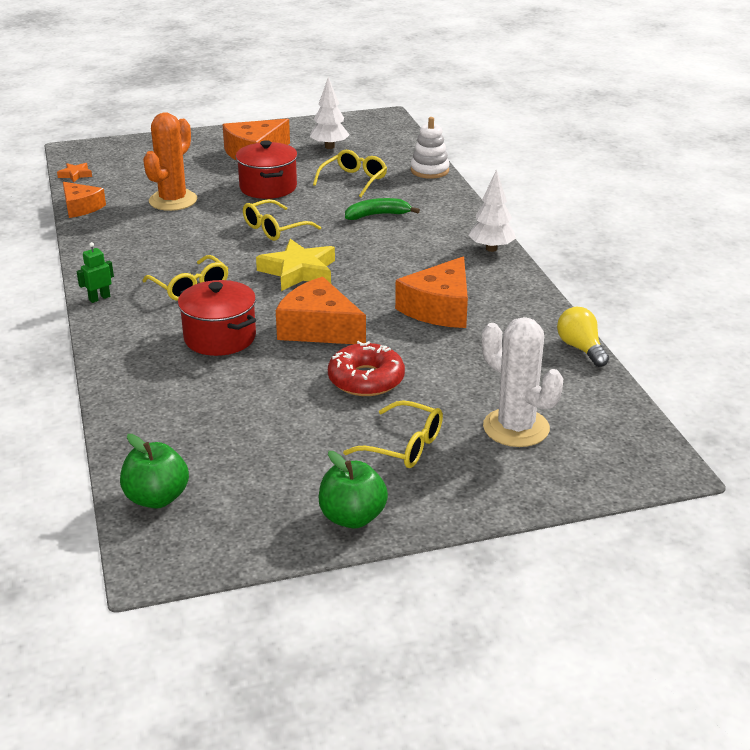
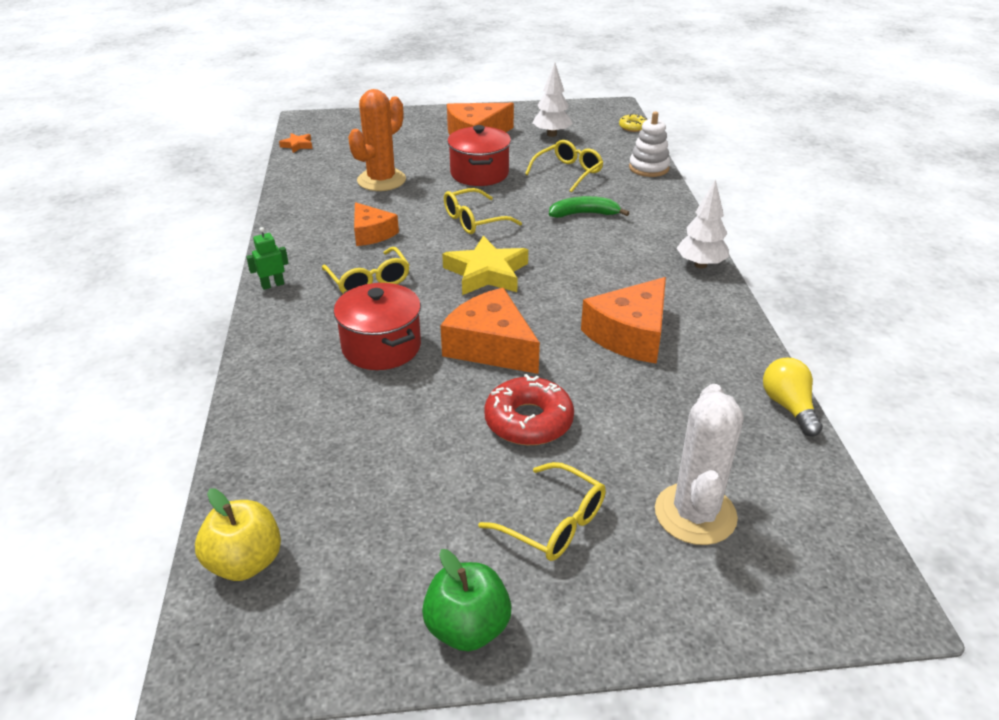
camera: 10 degrees right, 5 degrees up
orange cheese [63,182,106,218] -> orange cheese moved to [354,202,399,246]
green apple [120,434,189,509] -> yellow apple [195,489,281,581]
white cactus [482,317,563,447] -> white cactus turned 45 degrees clockwise [655,384,743,545]
none -> yellow donut [619,114,647,132]

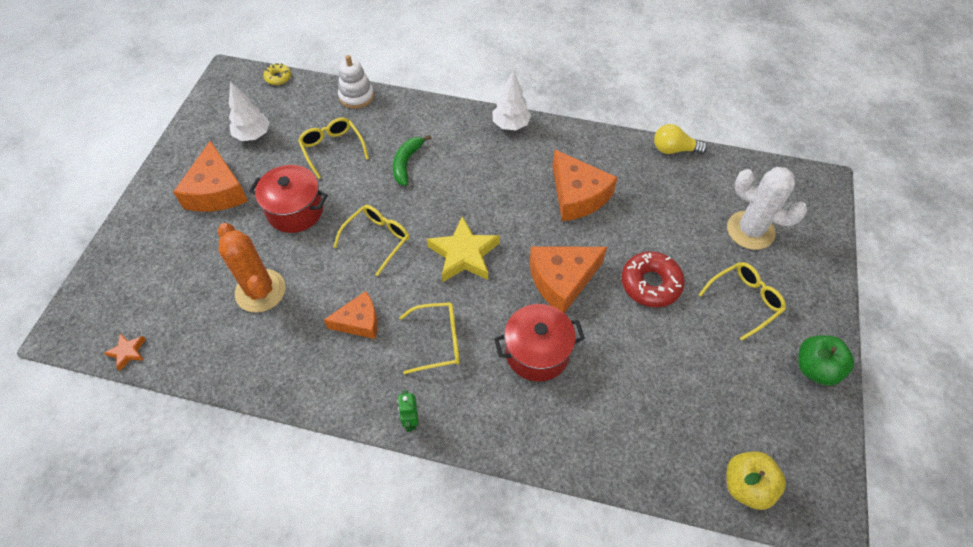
camera: 70 degrees left, 20 degrees up
yellow glasses [444,188,522,234] -> yellow glasses turned 135 degrees counterclockwise [334,205,409,276]

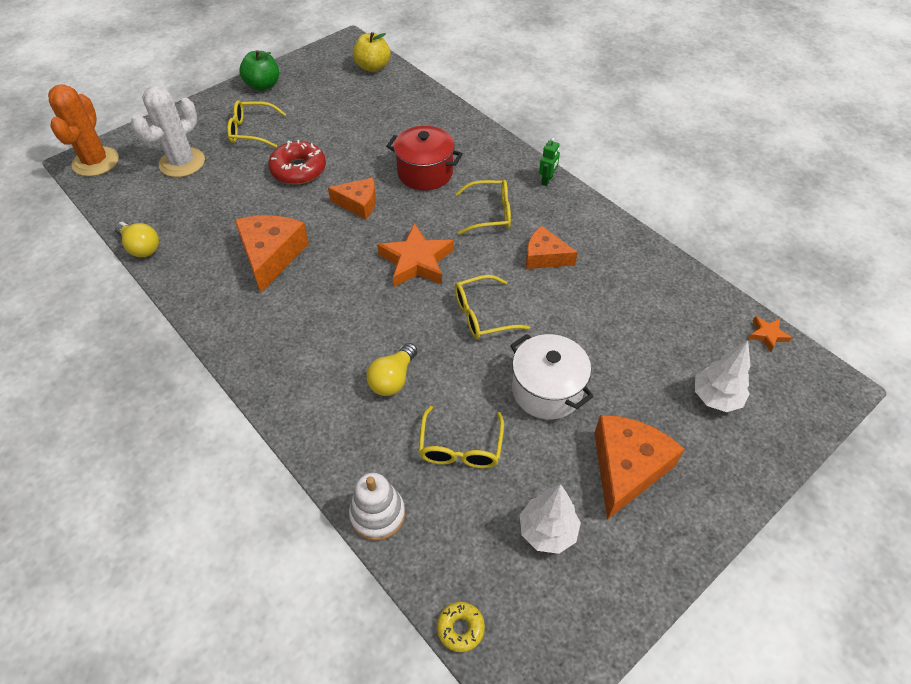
camera: 145 degrees left, 5 degrees down
orange cactus [218,223,286,313] -> orange cactus moved to [48,84,119,176]
red pot [249,165,328,233] -> white pot [510,334,594,420]
green banana [393,135,431,186] -> yellow light bulb [366,343,418,396]
yellow glasses [399,302,460,374] -> yellow glasses turned 150 degrees clockwise [455,180,511,235]
yellow star [427,216,500,282] -> orange star [377,223,454,287]
white tree [492,71,531,130] -> white tree moved to [695,341,751,412]
orange cheese [529,247,607,313] -> orange cheese [328,178,376,219], size x0.64
white cactus [727,167,807,250] -> white cactus turned 60 degrees clockwise [131,85,205,177]

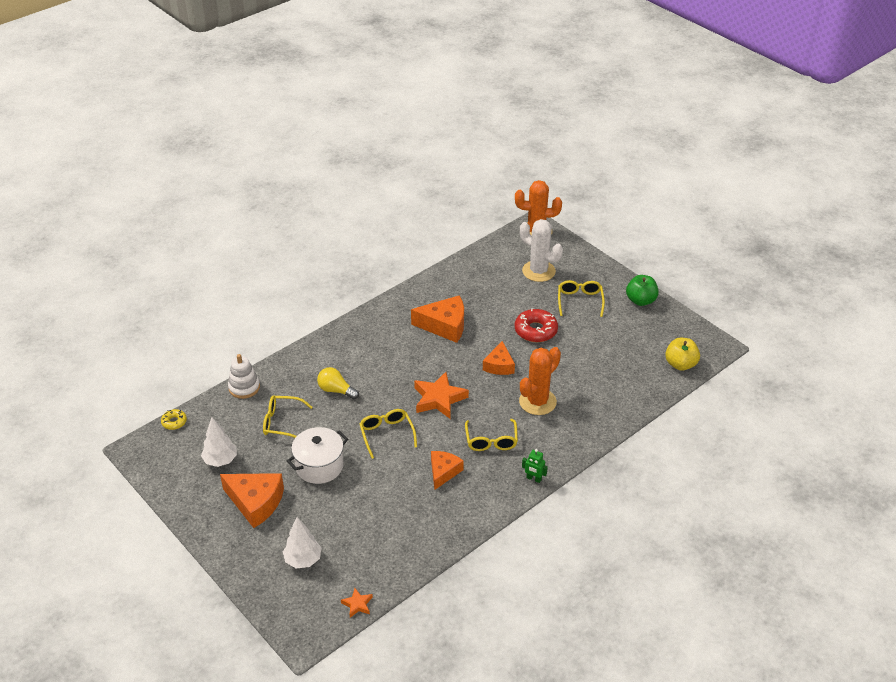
camera: 90 degrees right, 10 degrees down
yellow light bulb [115,222,159,257] -> none
red pot [386,126,463,191] -> orange cactus [519,347,561,415]

